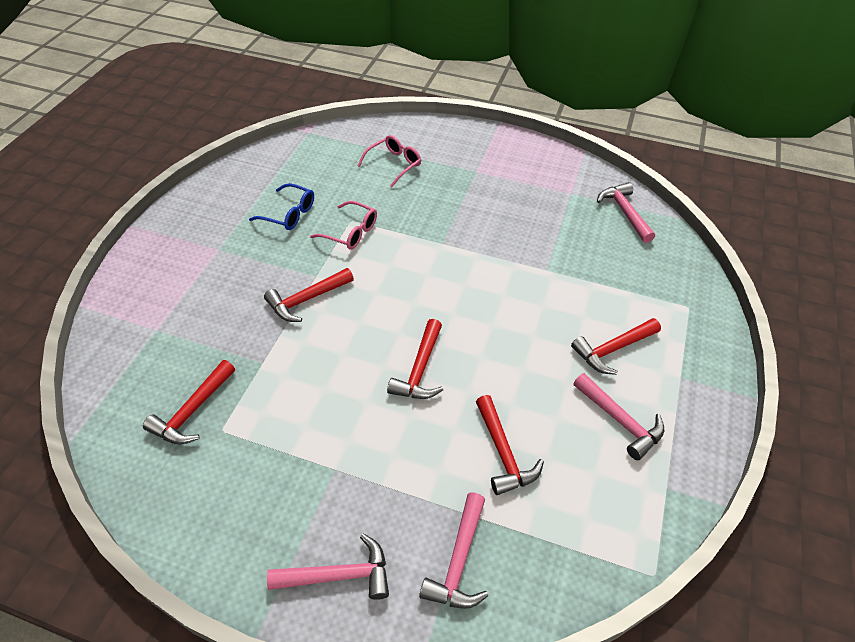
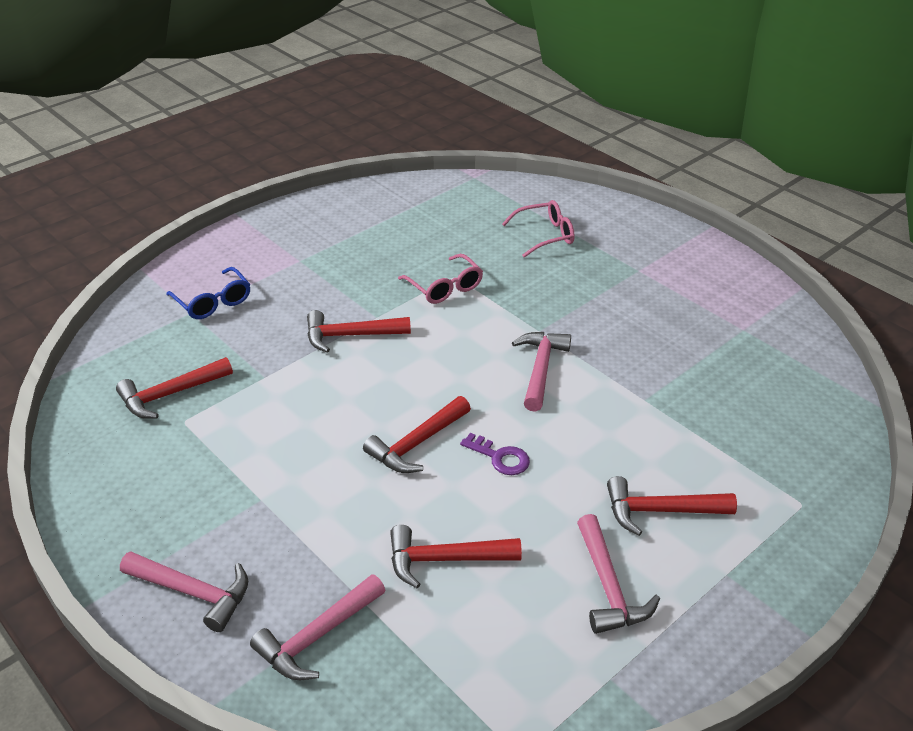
camera: 30 degrees right, 10 degrees down
blue glasses [249,183,314,230] -> blue glasses moved to [166,267,250,319]
red hammer [476,395,544,495] -> red hammer turned 75 degrees clockwise [390,525,522,588]
pink hammer [597,182,655,243] -> pink hammer moved to [512,332,571,412]
none -> purple key [460,433,530,475]

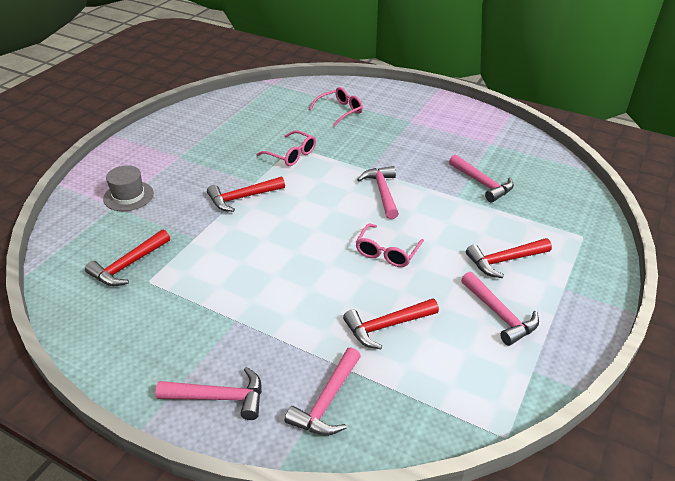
camera: 20 degrees left, 0 degrees up
blue glasses [166,267,250,319] -> grey hat [103,165,154,211]
red hammer [363,396,471,473] -> none
purple key [460,433,530,475] -> pink glasses [355,224,424,267]
none -> pink hammer [449,154,514,202]

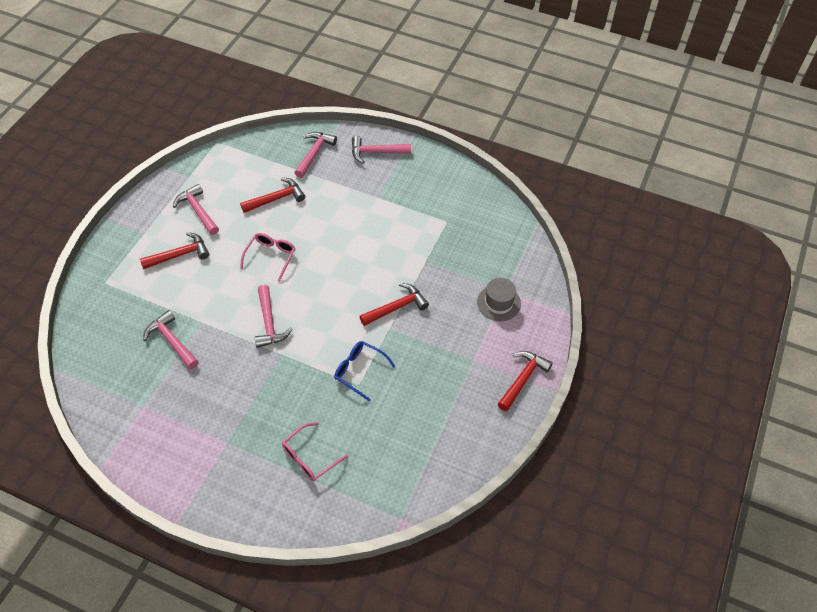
camera: 175 degrees right, 15 degrees up
red hammer [85,229,170,286] -> red hammer moved to [498,351,553,411]
pink glasses [257,130,316,166] -> blue glasses [334,341,395,401]

